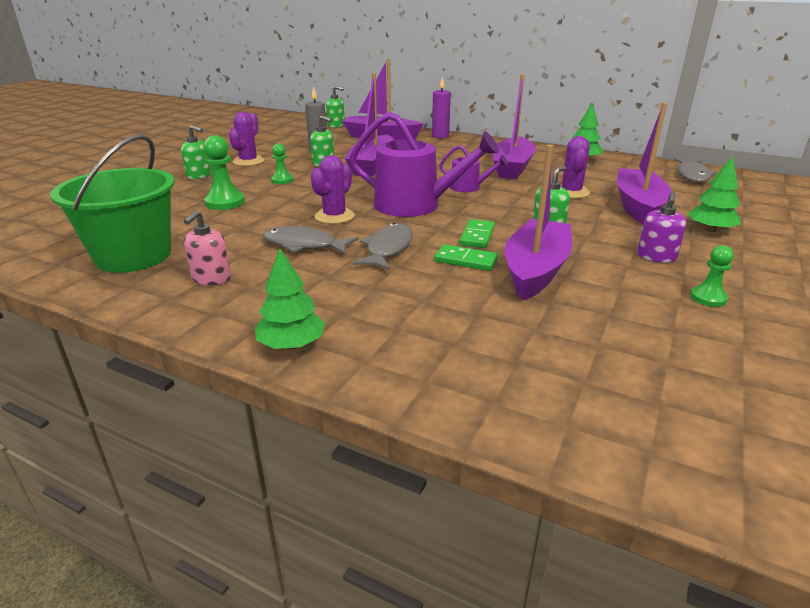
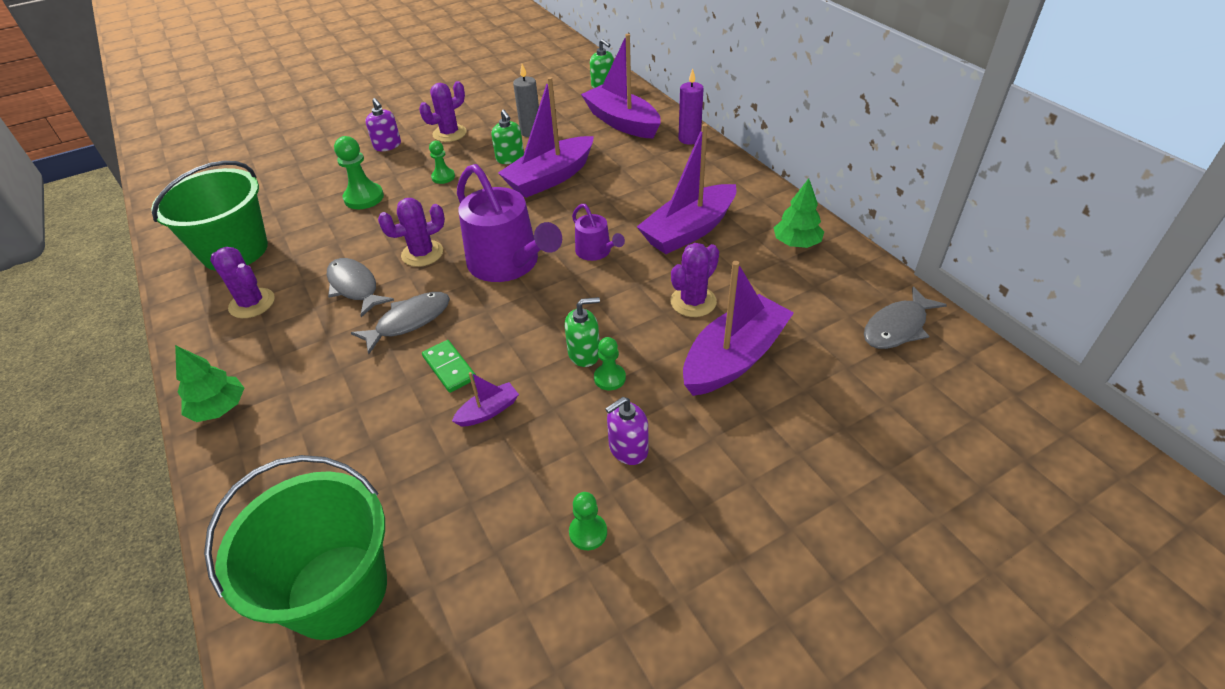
camera: 35 degrees right, 15 degrees up
green soap dispenser [181,125,211,179] -> purple soap dispenser [366,98,401,151]
pink soap dispenser [184,210,231,285] -> purple cactus [210,247,275,318]
green domino [459,219,495,248] -> none
purple boat [505,145,572,301] -> purple boat [452,372,519,426], size x0.45
green tree [687,156,741,232] -> none
none -> green bucket [204,455,387,640]
none -> green pawn [594,337,626,390]

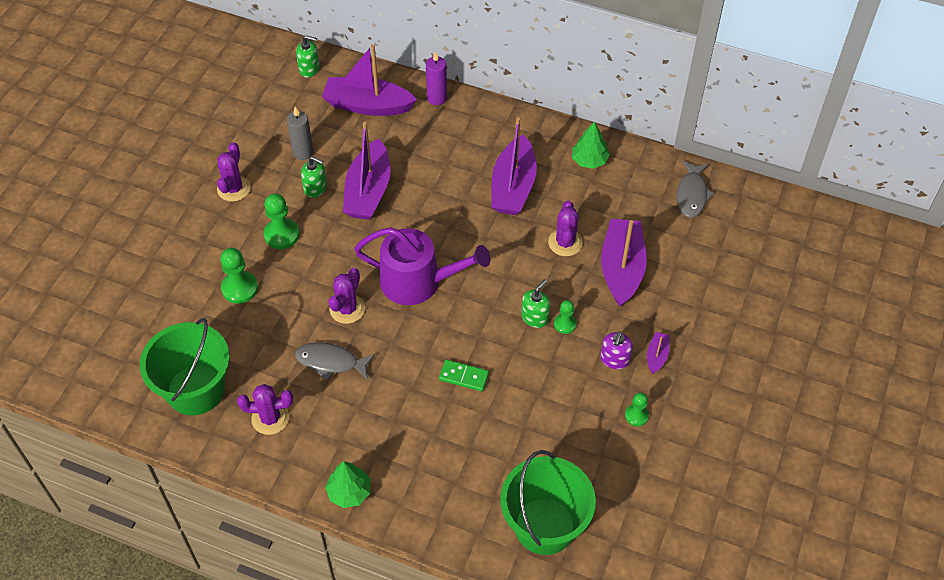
camera: 40 degrees left, 10 degrees up
grey fish [351,292,450,354] -> none
purple soap dispenser [366,98,401,151] -> none
green pawn [429,141,455,184] -> green pawn [264,193,299,249], size x1.63
purple boat [452,372,519,426] -> purple boat moved to [647,332,670,374]
purple watering can [572,204,625,261] -> none

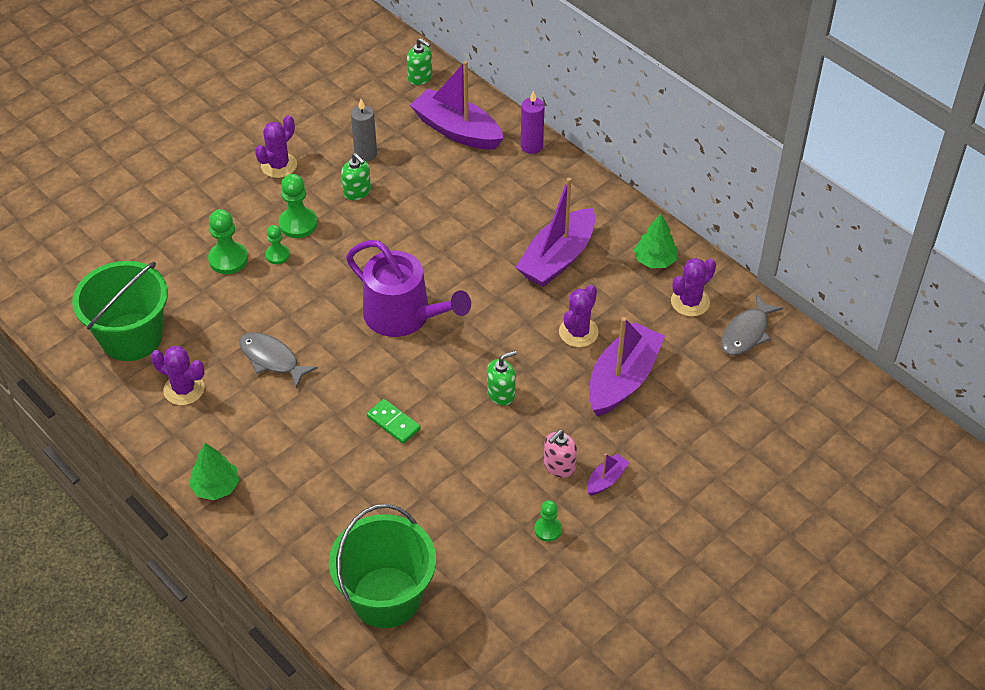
camera: 25 degrees right, 5 degrees down
purple cactus [328,268,365,324] -> purple cactus moved to [671,258,716,317]
purple boat [343,122,391,220] -> none
green pawn [554,300,577,334] -> green pawn moved to [265,225,290,264]
purple soap dispenser [600,331,633,369] -> pink soap dispenser [544,430,577,478]

